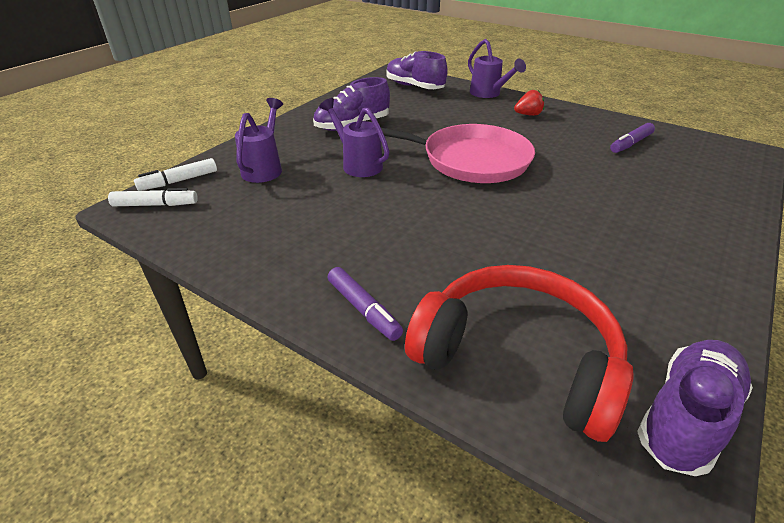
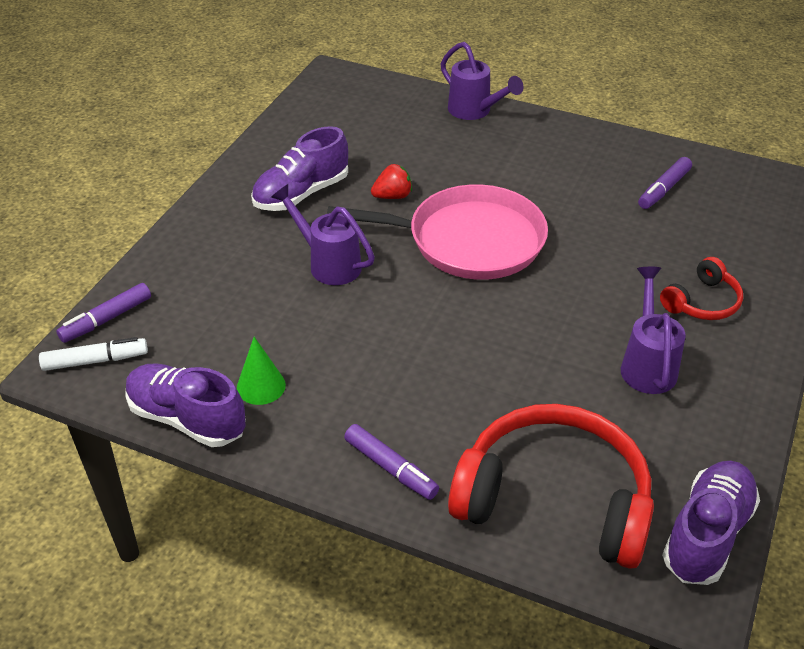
camera: 10 degrees left, 5 degrees up
white marker [134,158,217,191] -> purple marker [56,283,151,343]
purple watering can [235,98,283,183] -> purple watering can moved to [621,267,686,394]
purple shoe [386,51,448,89] -> purple shoe moved to [125,363,246,447]
red strawberry [514,90,544,116] -> red strawberry moved to [371,164,412,199]
none -> green cone [237,337,286,405]
none -> red headphones [660,257,743,320]

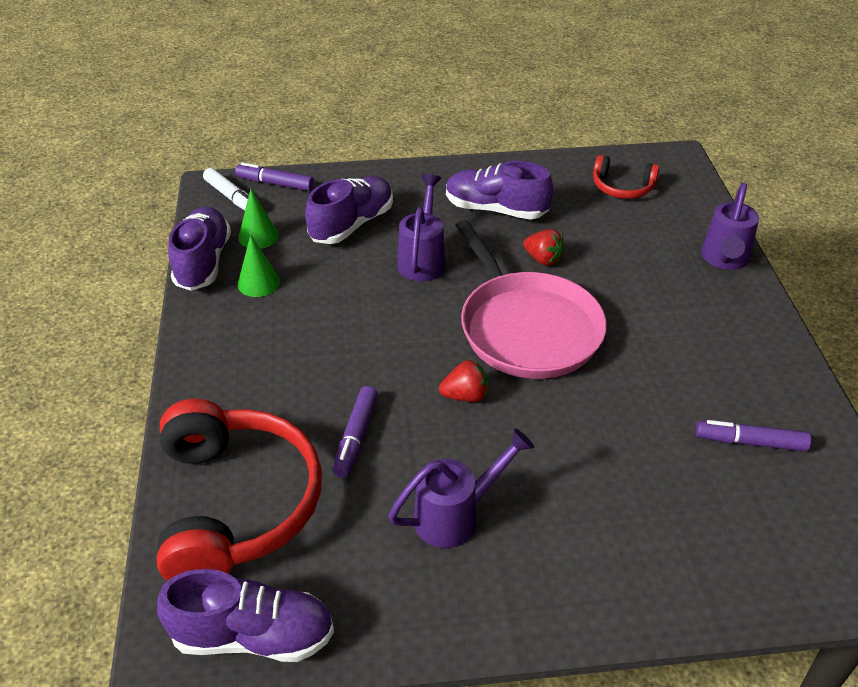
camera: 60 degrees right, 0 degrees up
purple marker [344,424,439,500] -> purple marker moved to [332,386,378,478]
red headphones [660,257,743,320] -> red headphones moved to [593,155,660,199]
none -> green cone [239,189,279,249]
none -> purple shoe [305,176,393,244]
none -> red strawberry [439,360,488,402]

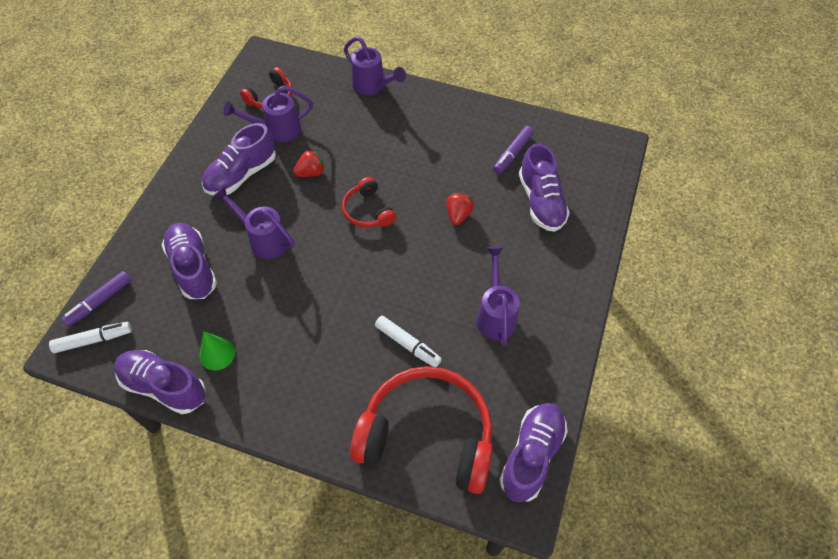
camera: 65 degrees left, 15 degrees up
green cone [239,189,279,249] -> none
purple marker [332,386,378,478] -> white marker [375,316,442,367]
red strawberry [439,360,488,402] -> red strawberry moved to [446,193,474,225]
pink pan [455,220,607,379] -> red headphones [342,177,396,228]
none -> purple watering can [223,86,313,142]
none -> purple shoe [519,143,570,232]

